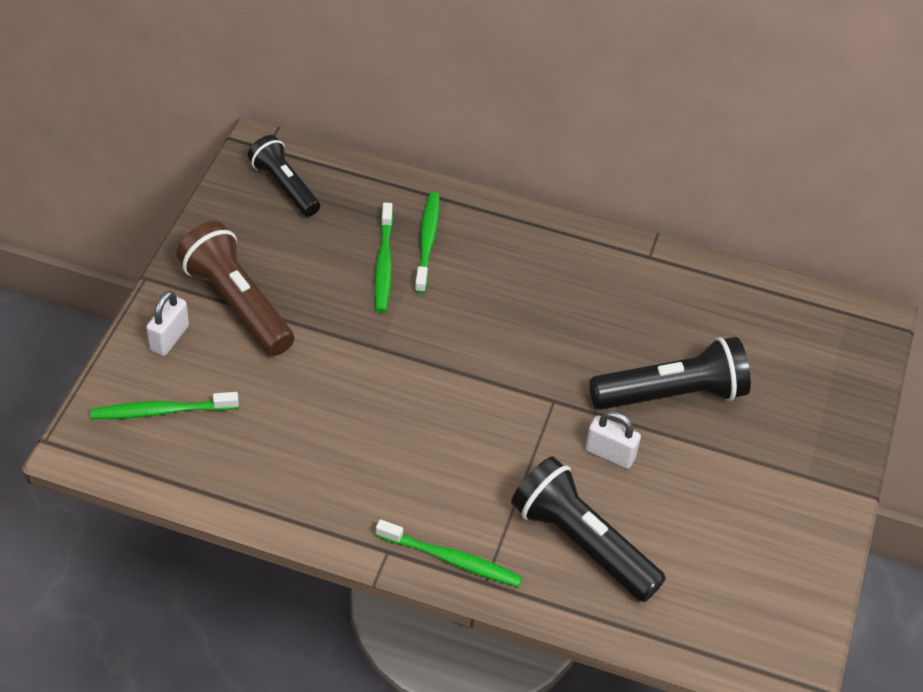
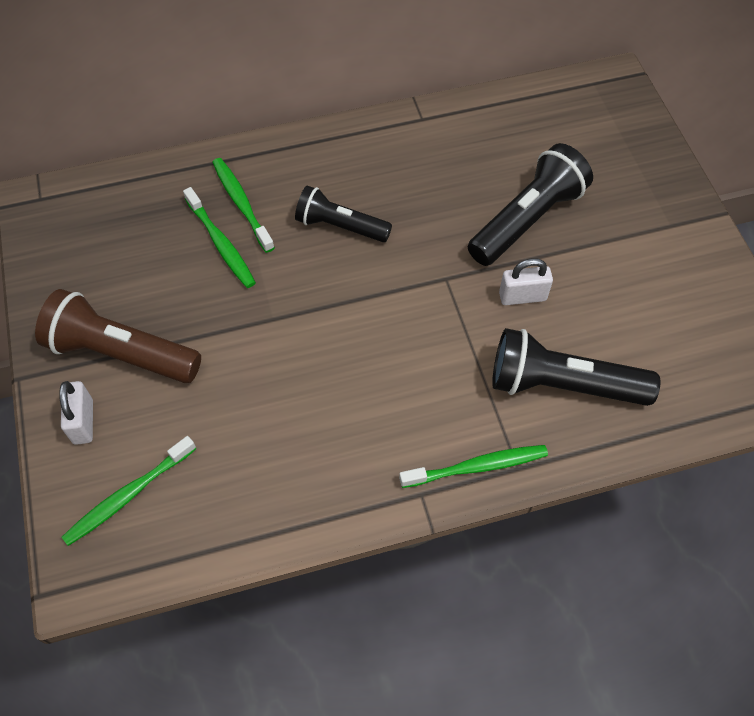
camera: 30 degrees left, 10 degrees up
black flashlight [248,135,320,217] -> black flashlight moved to [295,186,392,242]

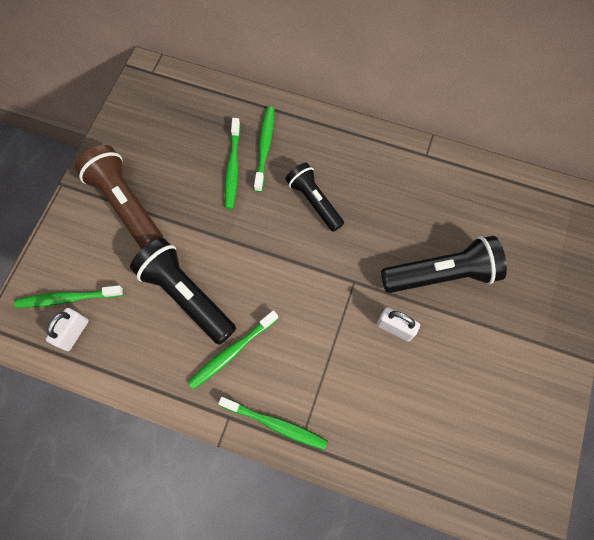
camera: 35 degrees right, 10 degrees up
white padlock [59,381,93,445] -> white padlock moved to [46,308,89,351]
black flashlight [492,328,661,406] -> black flashlight moved to [130,238,236,345]
none -> green toothbrush [188,310,279,389]

